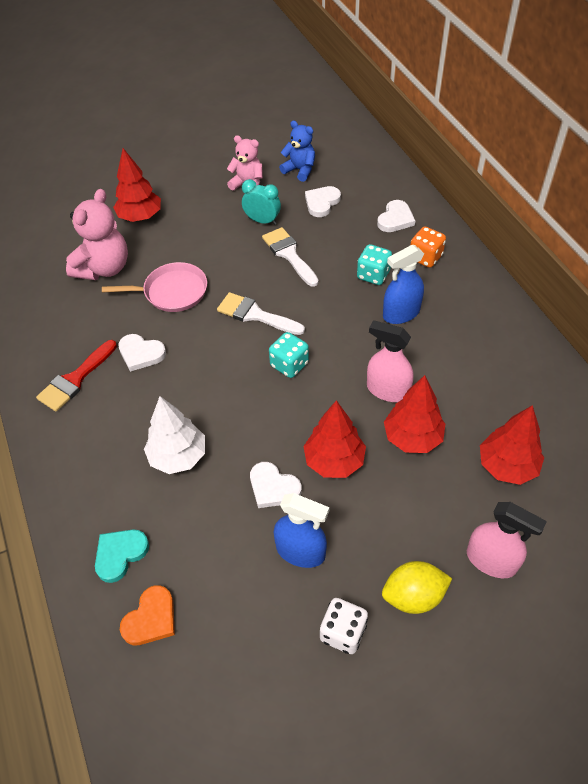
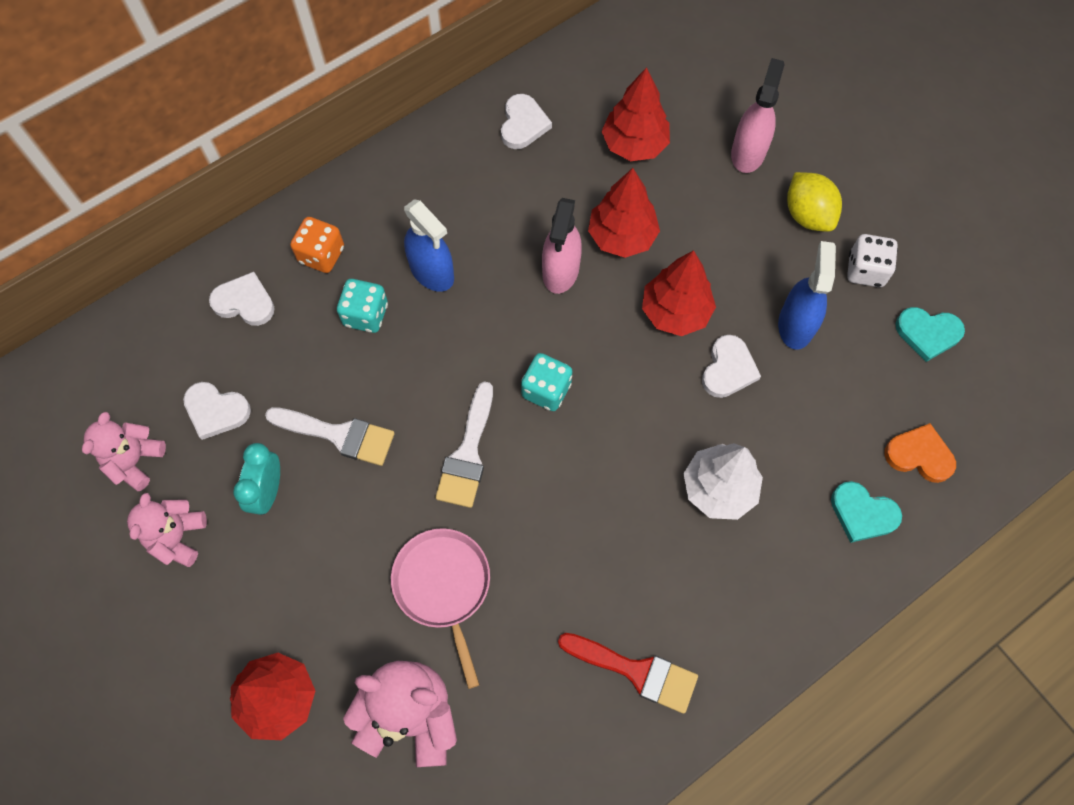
camera: 105 degrees left, 15 degrees up
white heart [118,334,166,372] -> white heart moved to [501,94,552,149]
white brush [262,227,318,287] -> white brush turned 120 degrees counterclockwise [265,407,395,466]
blue teddy bear [279,121,315,182] -> pink teddy bear [82,412,166,491]
none -> turquoise heart [895,307,965,362]

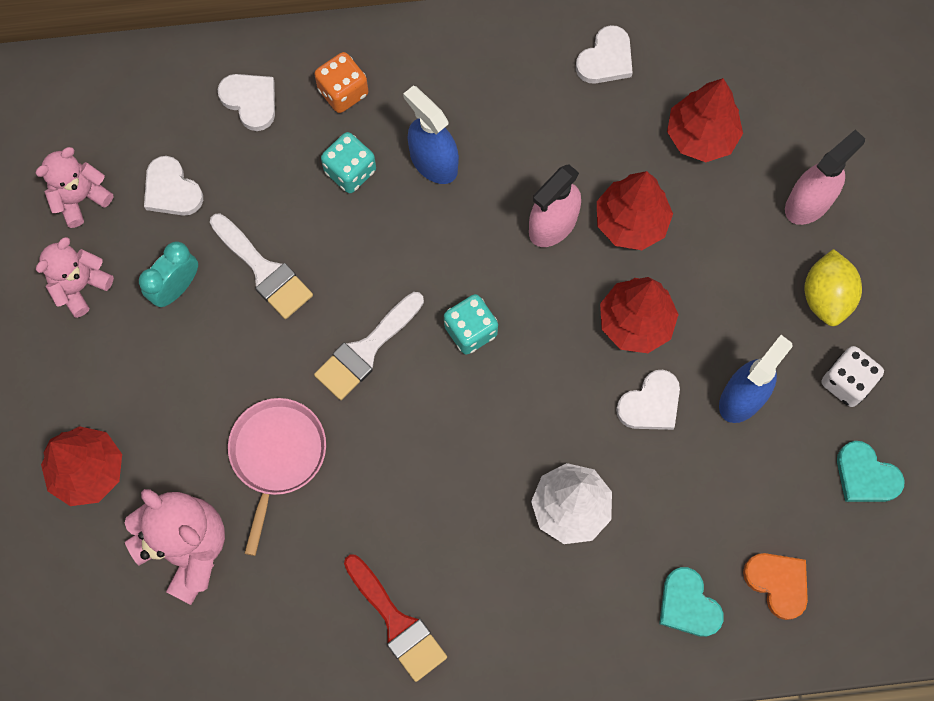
camera: 30 degrees right, 5 degrees up
blue spray bottle [404,199,454,292] -> blue spray bottle turned 150 degrees clockwise [403,86,459,184]

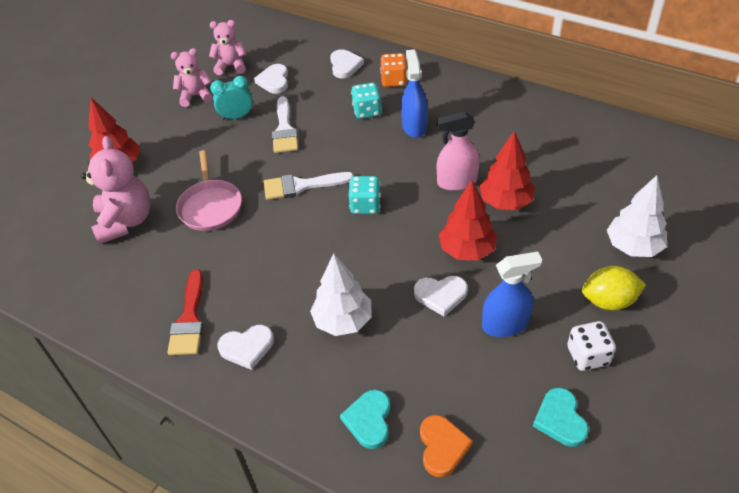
camera: 40 degrees right, 25 degrees down
pink pan [228,398,326,556] -> pink pan turned 120 degrees clockwise [176,150,242,231]
white heart [576,25,633,84] -> white heart moved to [217,325,274,370]
red tree [667,78,743,162] -> none
pink spray bottle [785,129,865,225] -> white tree [607,175,667,257]
yellow lemon [804,249,862,326] -> yellow lemon turned 45 degrees clockwise [582,266,646,310]

